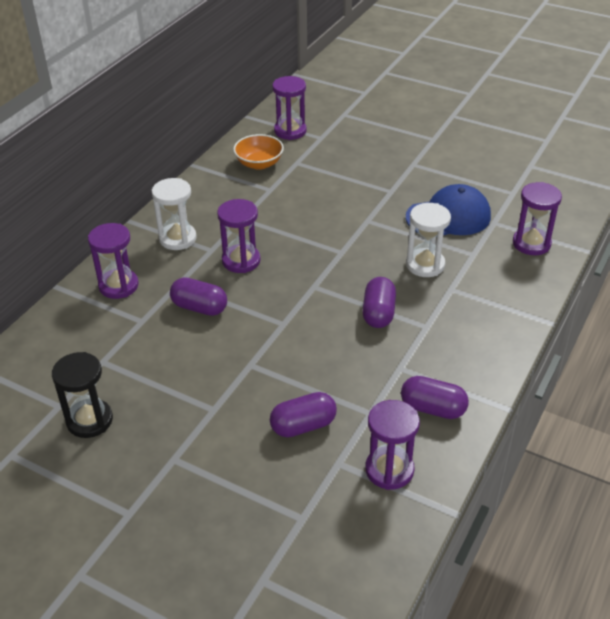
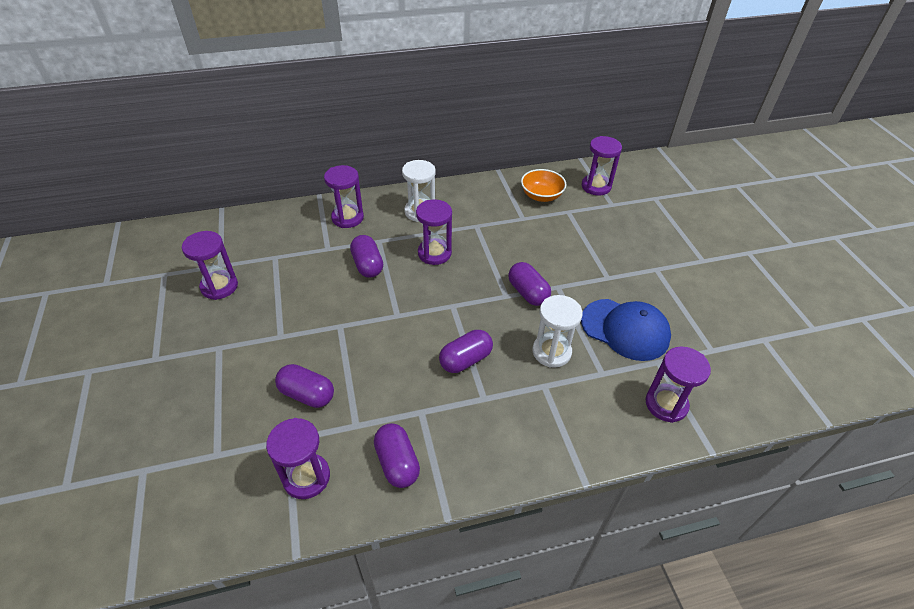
camera: 45 degrees right, 5 degrees up
black hourglass [52,352,113,438] -> purple hourglass [182,231,238,300]
none -> purple capsule [508,262,551,306]

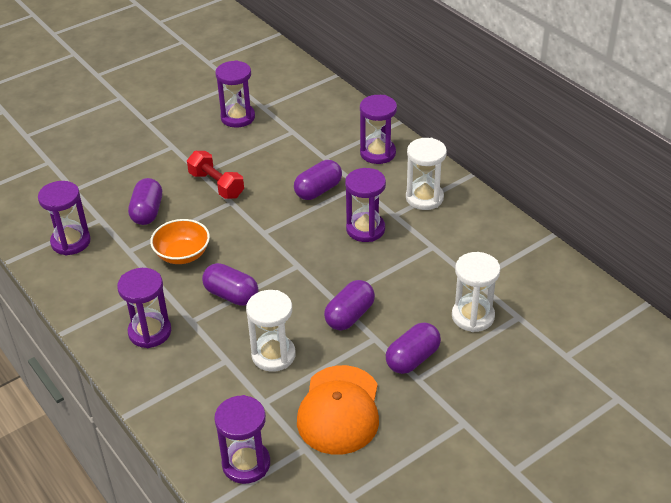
camera: 70 degrees right, 5 degrees down
purple capsule [374,423,420,488] -> purple capsule moved to [386,322,441,374]
orange bowl [521,169,567,202] -> orange bowl moved to [150,219,210,264]
blue cap [581,299,671,361] -> orange cap [297,365,379,455]
purple hourglass [582,136,622,196] -> purple hourglass moved to [117,268,171,348]
none -> red dumbbell [187,151,244,199]
none -> white hourglass [452,252,500,332]

